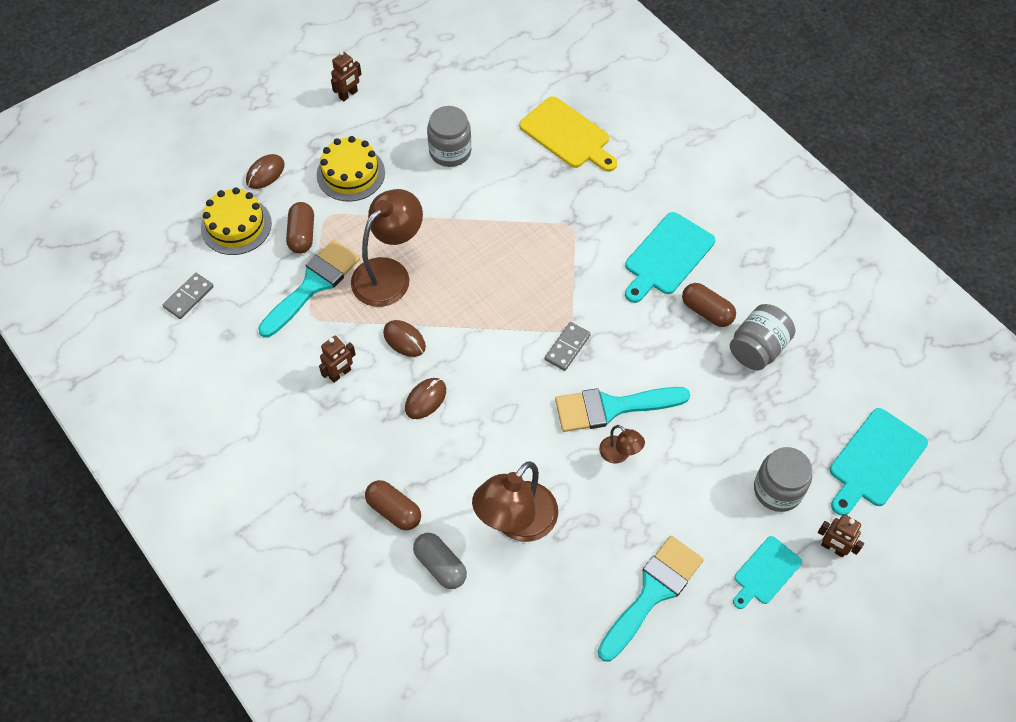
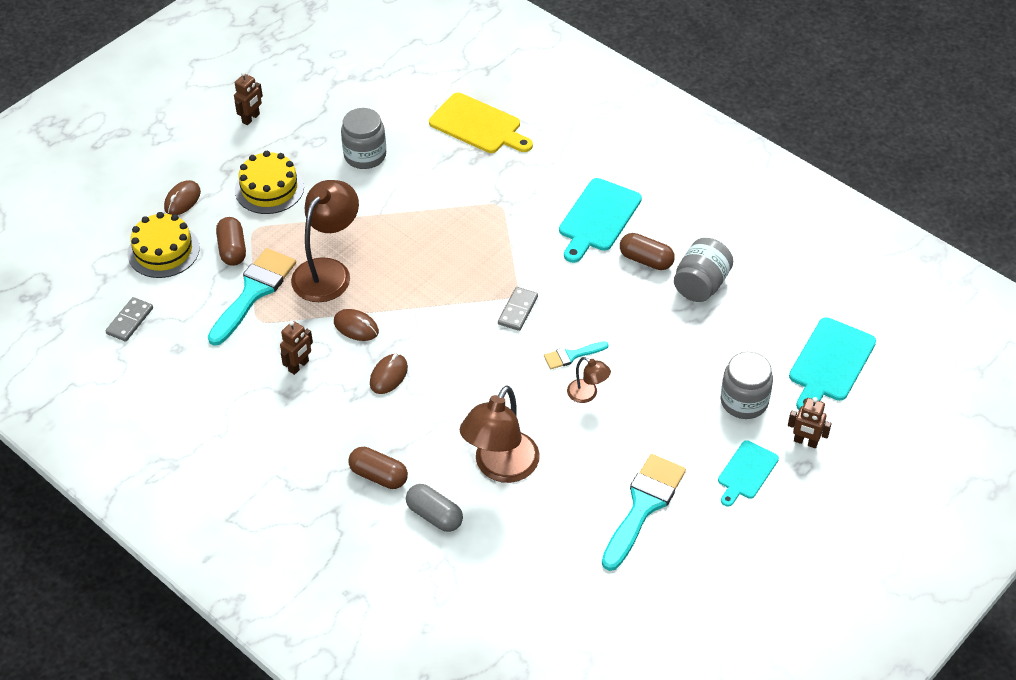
camera: 10 degrees left, 10 degrees down
turquoise brush [555,387,690,432] -> turquoise brush [544,341,609,369], size x0.50

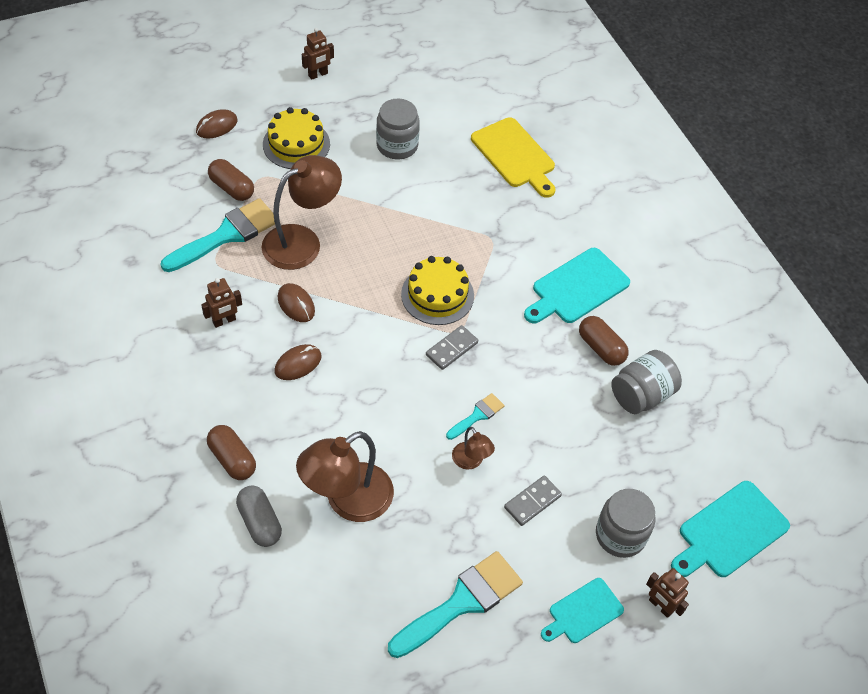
camera: 20 degrees right, 5 degrees up
grey domino [105,297,153,342] -> grey domino moved to [504,475,562,526]
yellow cake [128,212,200,278] -> yellow cake moved to [401,256,474,325]
brown capsule [216,217,246,266] -> brown capsule turned 60 degrees counterclockwise [208,159,254,201]
turquoise brush [544,341,609,369] -> turquoise brush turned 135 degrees clockwise [446,393,505,440]

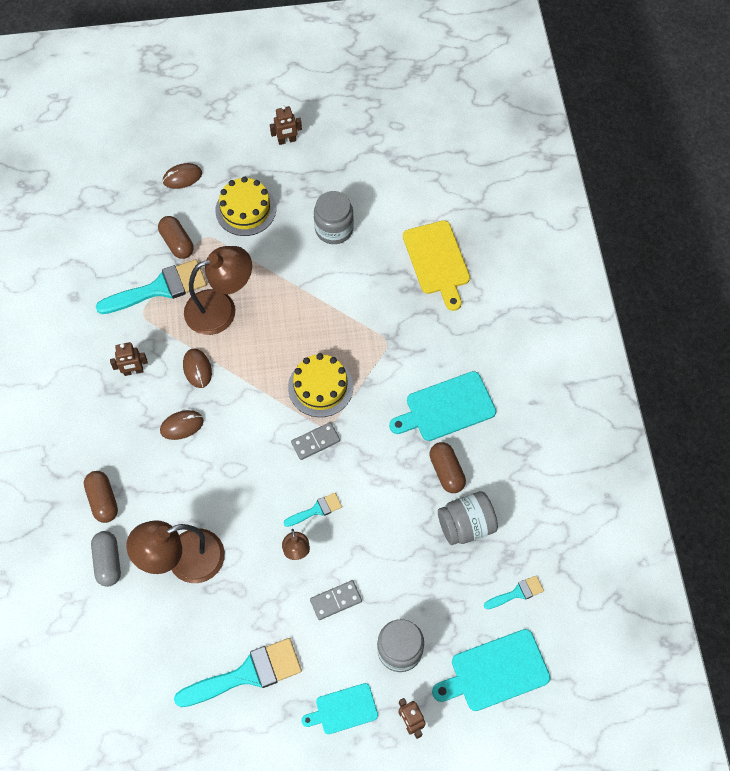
camera: 20 degrees right, 10 degrees up
none -> turquoise brush [484,575,544,609]

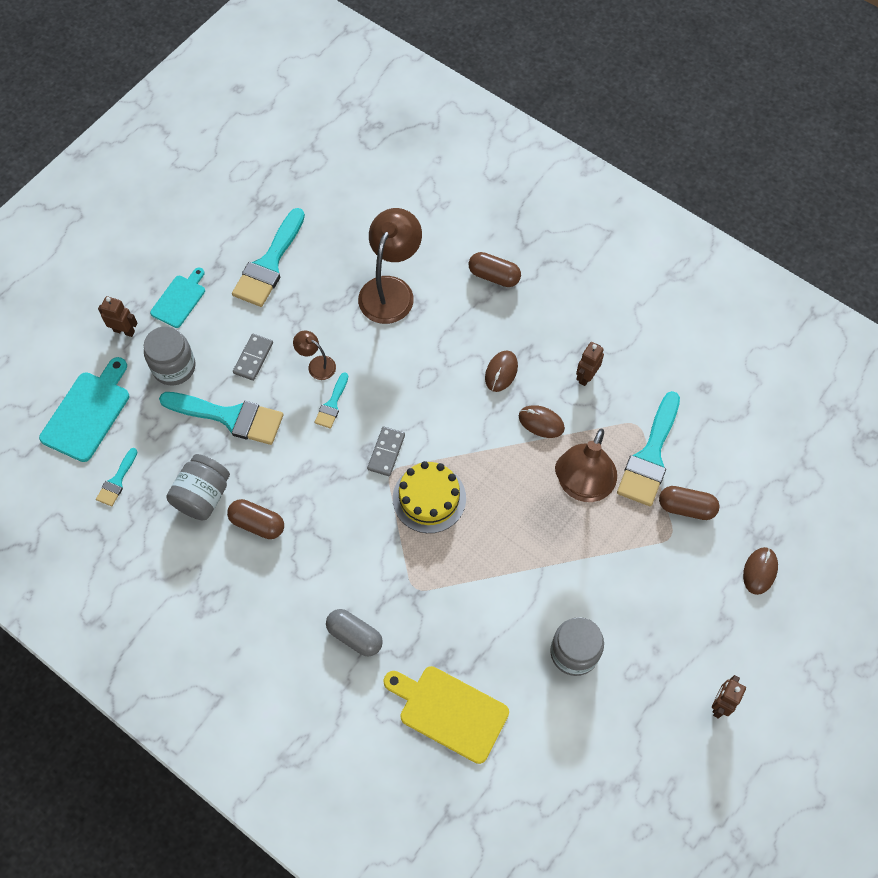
camera: 135 degrees right, 0 degrees up
grey capsule [91,531,121,587] -> grey capsule moved to [326,609,383,656]
yellow cake [215,176,276,236] -> none
turquoise cutting board [389,371,496,441] -> none
none -> turquoise brush [159,392,283,445]

